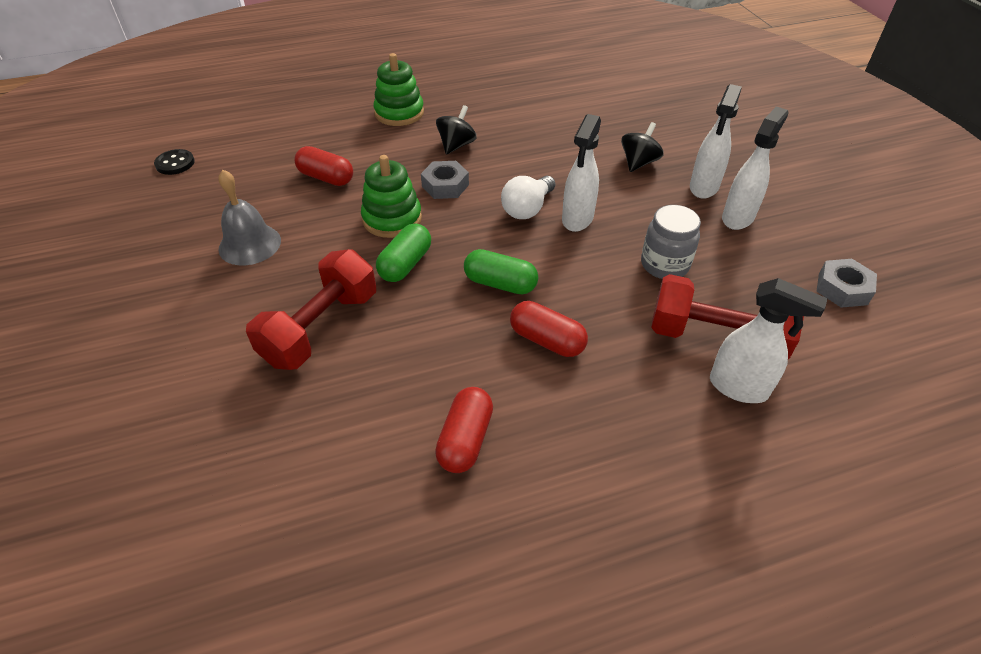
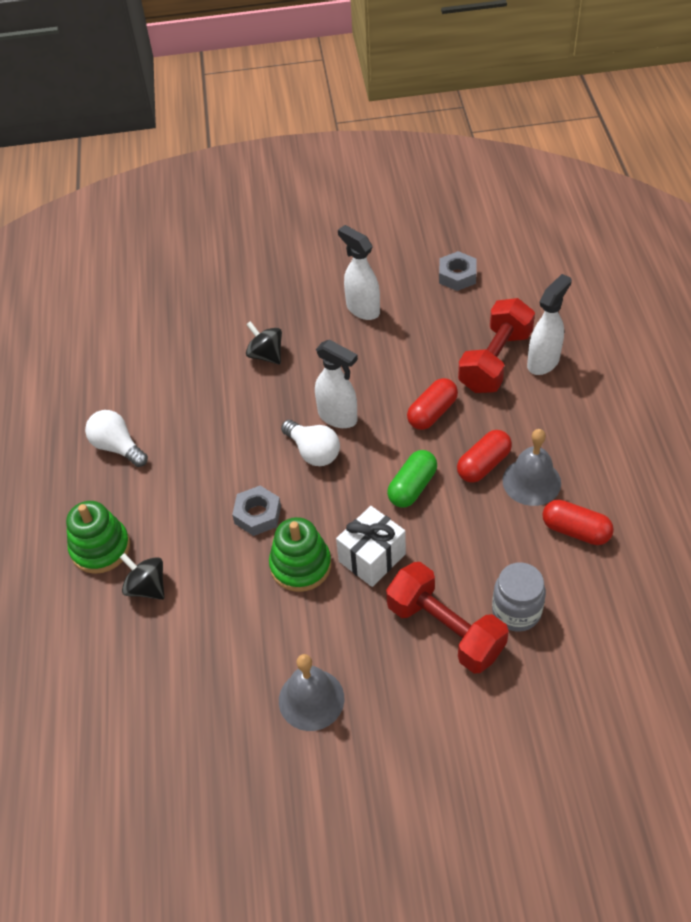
camera: 75 degrees left, 5 degrees up
black button [154,149,195,175] -> none
red capsule [294,146,353,186] -> red capsule moved to [407,378,458,430]
green capsule [376,223,431,282] -> white gift [336,506,406,587]
black spinning top [436,105,477,154] -> black spinning top moved to [120,553,164,600]
grey jar [641,205,701,279] -> grey jar moved to [492,563,546,632]
white spray bottle [690,84,742,199] -> none
none -> white light bulb [85,410,148,467]
none -> grey bell [502,429,561,506]

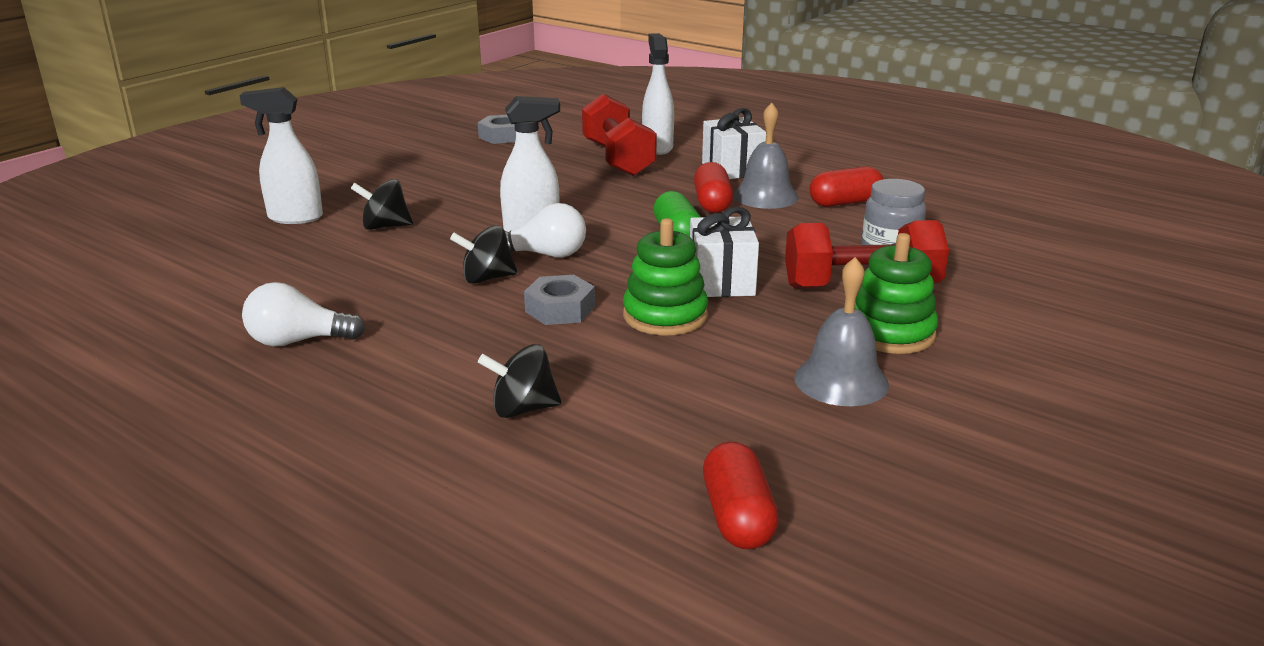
camera: 50 degrees left, 25 degrees down
green stacking toy [66,501,130,574] -> green stacking toy moved to [855,233,938,354]
white spray bottle [338,225,380,320] -> white spray bottle moved to [239,87,323,224]
red capsule [407,378,458,430] -> red capsule moved to [703,441,779,549]
none -> black spinning top [450,225,517,284]
none -> white gift [702,108,766,179]

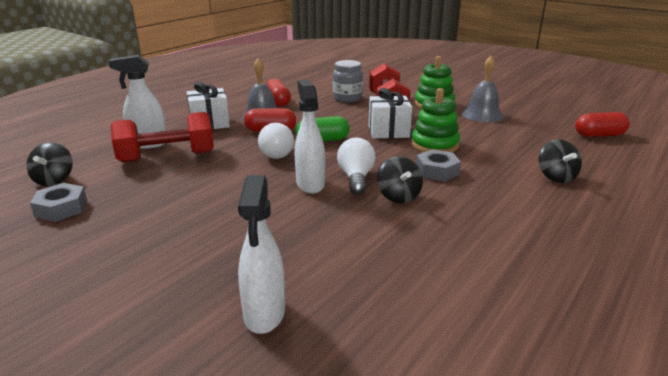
camera: 90 degrees left, 0 degrees up
white light bulb [242,282,365,347] -> white light bulb moved to [258,123,294,159]
black spinning top [350,179,413,230] -> black spinning top moved to [26,142,73,186]

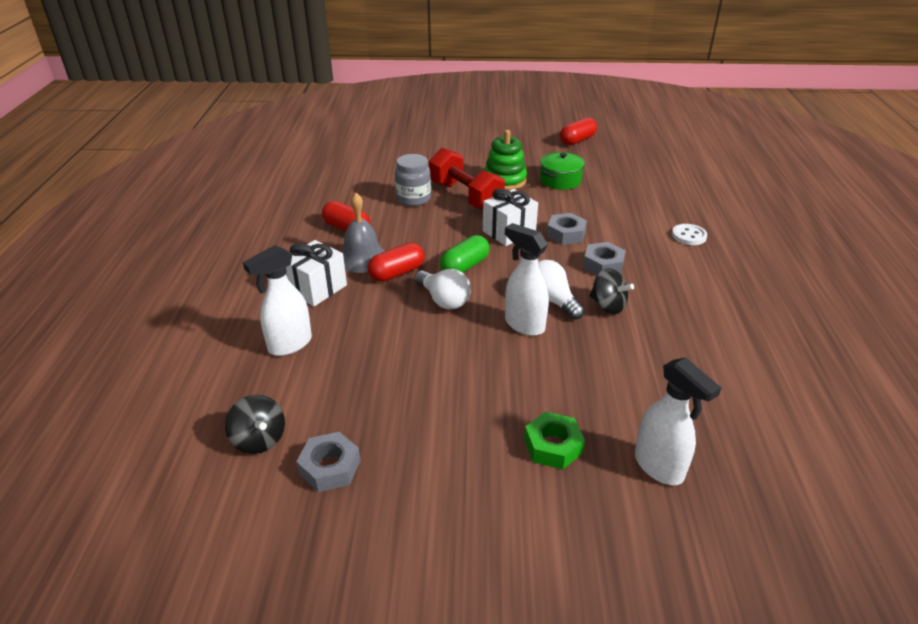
camera: 35 degrees left, 10 degrees up
red dumbbell [111,112,214,163] -> none
green stacking toy [411,88,460,152] -> grey nut [547,213,587,245]
grey bell [462,56,504,122] -> green pot [540,152,585,190]
black spinning top [539,139,582,183] -> white button [672,224,707,245]
red capsule [575,112,630,137] -> red capsule moved to [560,117,597,145]
none -> green nut [524,412,585,469]

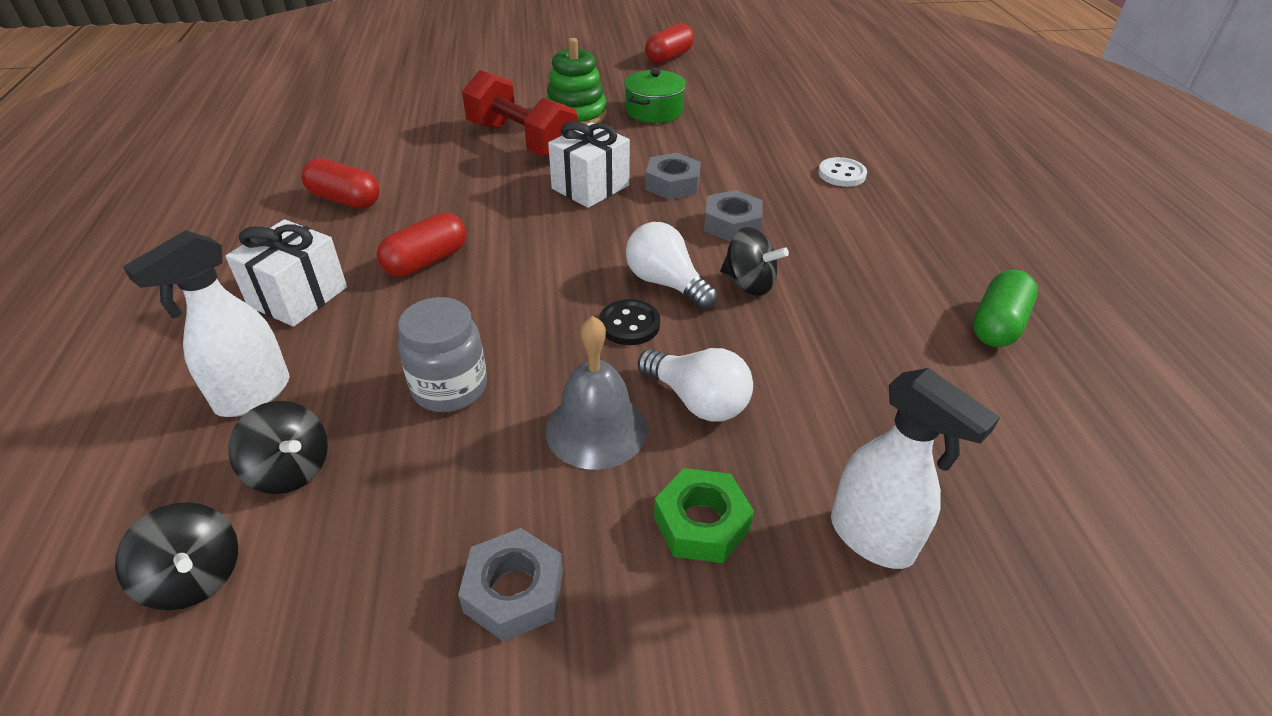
camera: 10 degrees left, 5 degrees up
grey nut [296,432,360,492] -> grey nut moved to [458,528,563,642]
grey bell [341,193,385,273] -> grey bell moved to [545,316,647,470]
grey jar [395,154,431,206] -> grey jar moved to [398,297,487,412]
white light bulb [414,269,471,310] -> white light bulb moved to [638,348,753,422]
green capsule [440,235,490,273] -> green capsule moved to [973,270,1038,347]
white spray bottle [505,223,549,336] -> black button [599,299,660,345]
none -> black spinning top [228,401,328,494]

